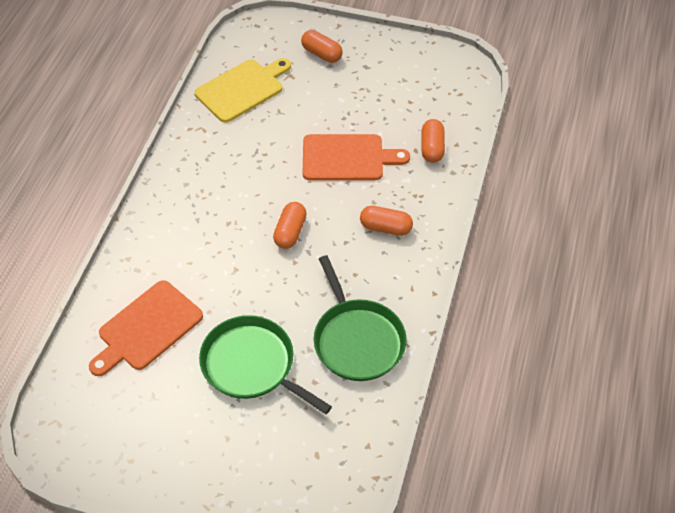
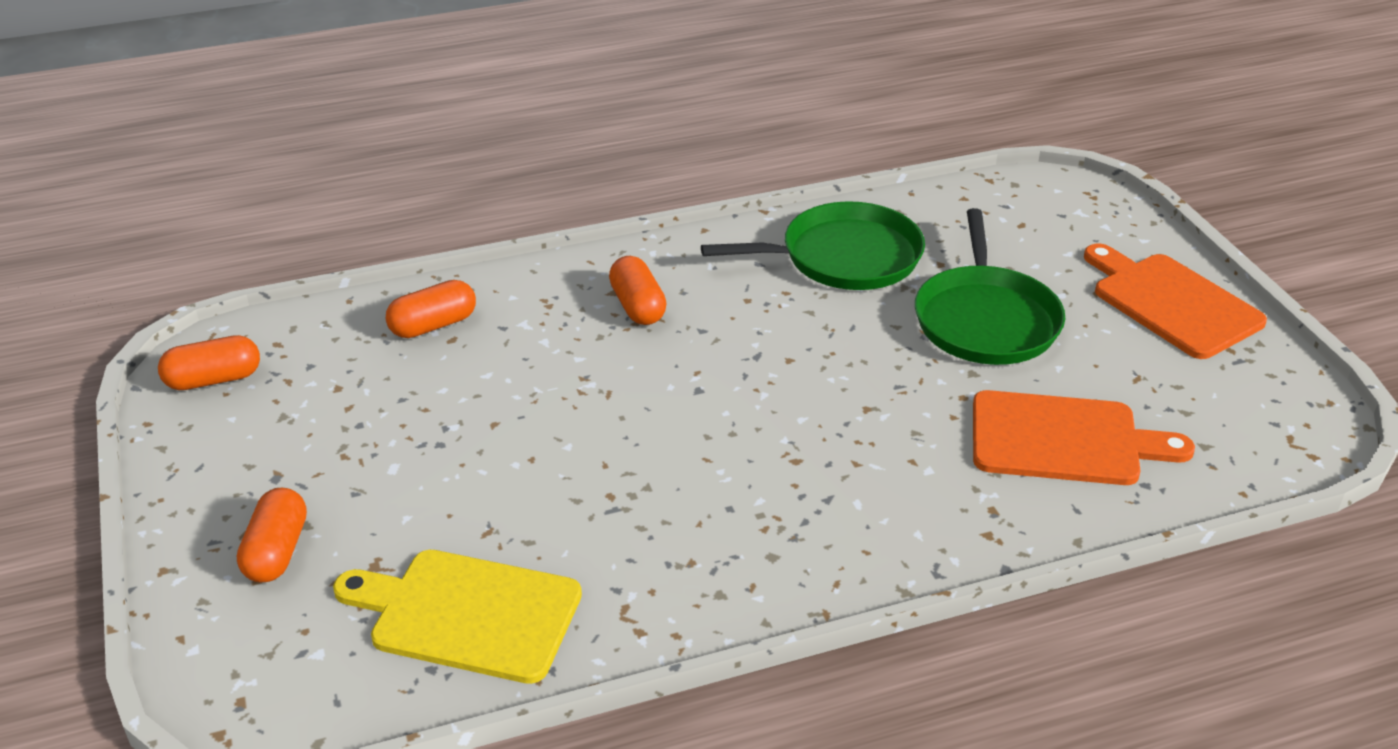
camera: 125 degrees left, 15 degrees down
orange capsule [273,202,307,249] -> orange capsule moved to [158,335,260,390]
orange cutting board [303,134,410,181] -> orange cutting board moved to [1084,244,1267,359]
green pan [314,255,406,381] -> green pan turned 45 degrees clockwise [701,201,925,290]

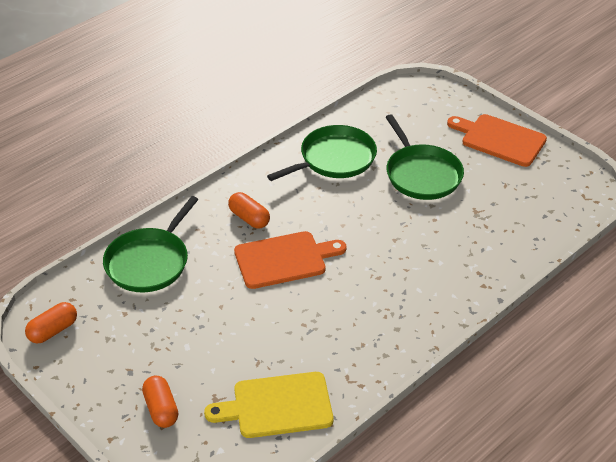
camera: 25 degrees left, 5 degrees up
orange capsule [386,280,476,338] -> green pan [103,196,199,292]
orange cutting board [973,390,1195,485] -> orange cutting board moved to [234,231,347,289]

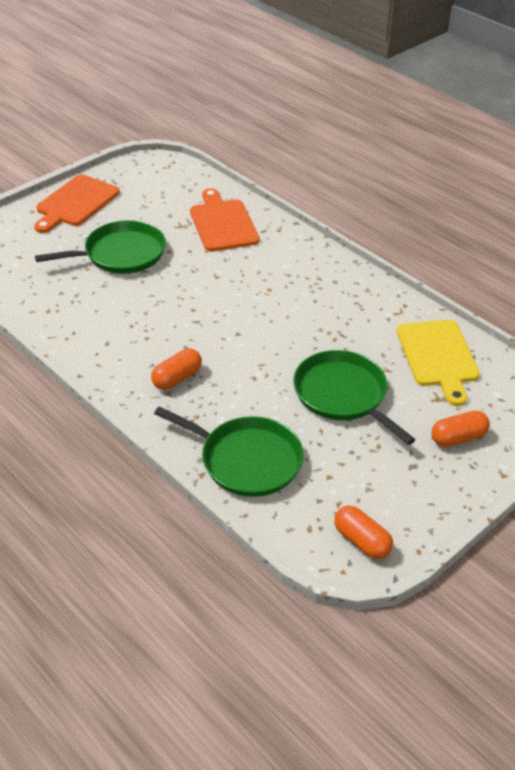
camera: 90 degrees left, 0 degrees up
orange cutting board [234,231,347,289] -> orange cutting board moved to [190,188,260,252]
green pan [267,125,377,181] -> green pan moved to [293,350,416,445]

